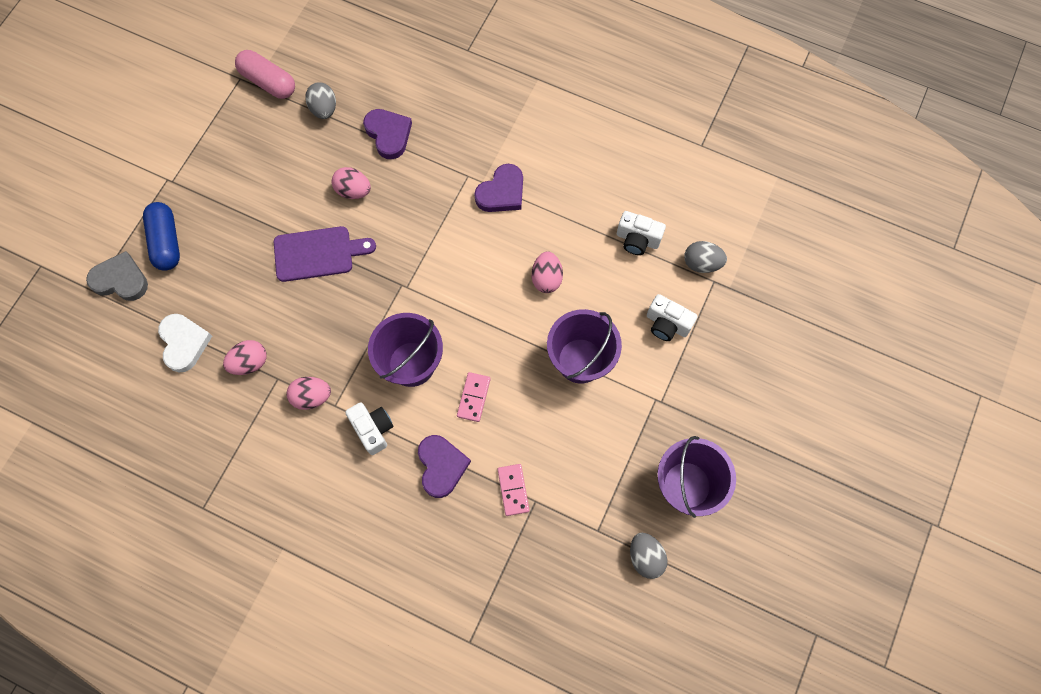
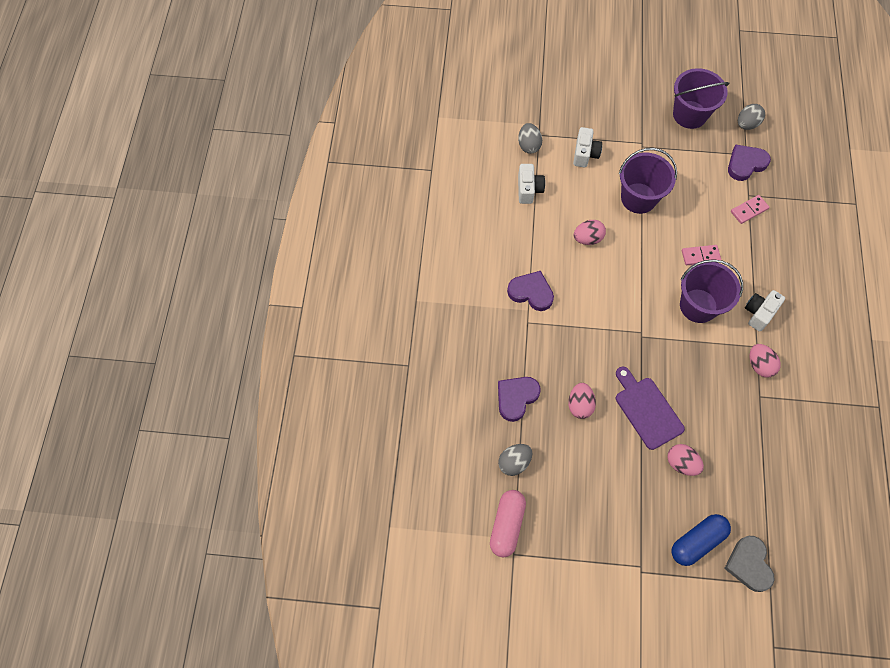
camera: 110 degrees left, 5 degrees down
white heart [158,314,212,372] -> none
pink egg [223,340,267,375] -> pink egg moved to [667,444,704,476]
purple heart [418,435,471,498] -> purple heart moved to [728,144,771,181]

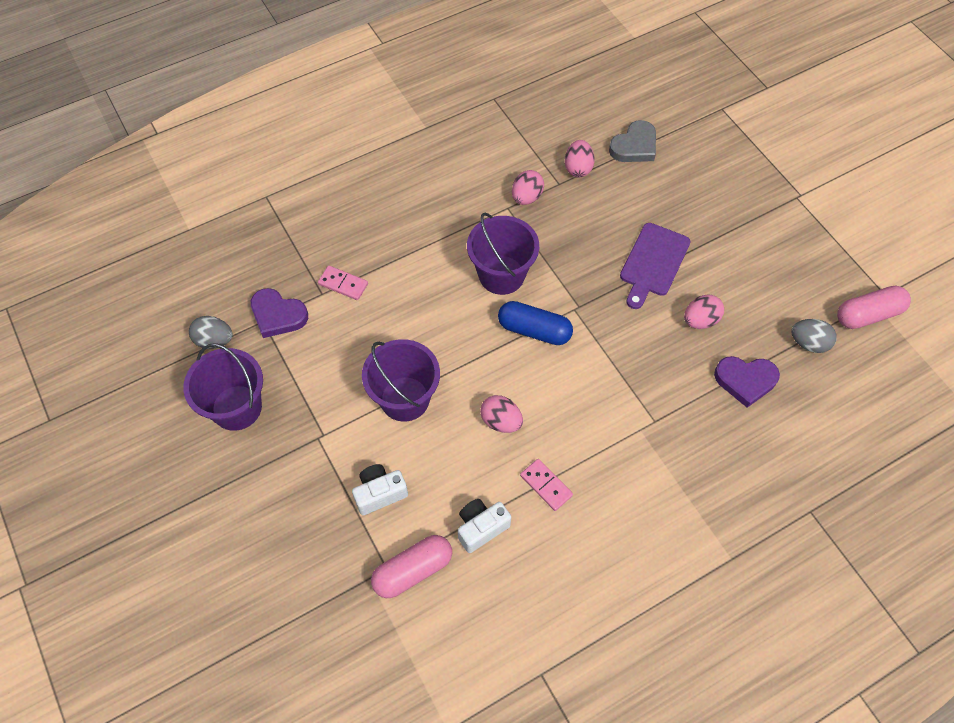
camera: 125 degrees left, 5 degrees down
purple heart [507,271,554,311] -> none
grey egg [518,123,542,154] -> pink capsule [371,535,452,598]
pink egg [667,444,704,476] -> pink egg moved to [565,140,595,177]
blue capsule [671,514,731,566] -> blue capsule moved to [498,301,573,345]
pink domino [682,245,721,265] -> pink domino moved to [520,459,573,511]
grey heart [724,536,775,592] -> grey heart moved to [609,120,656,162]
white camera [745,290,785,332] -> none

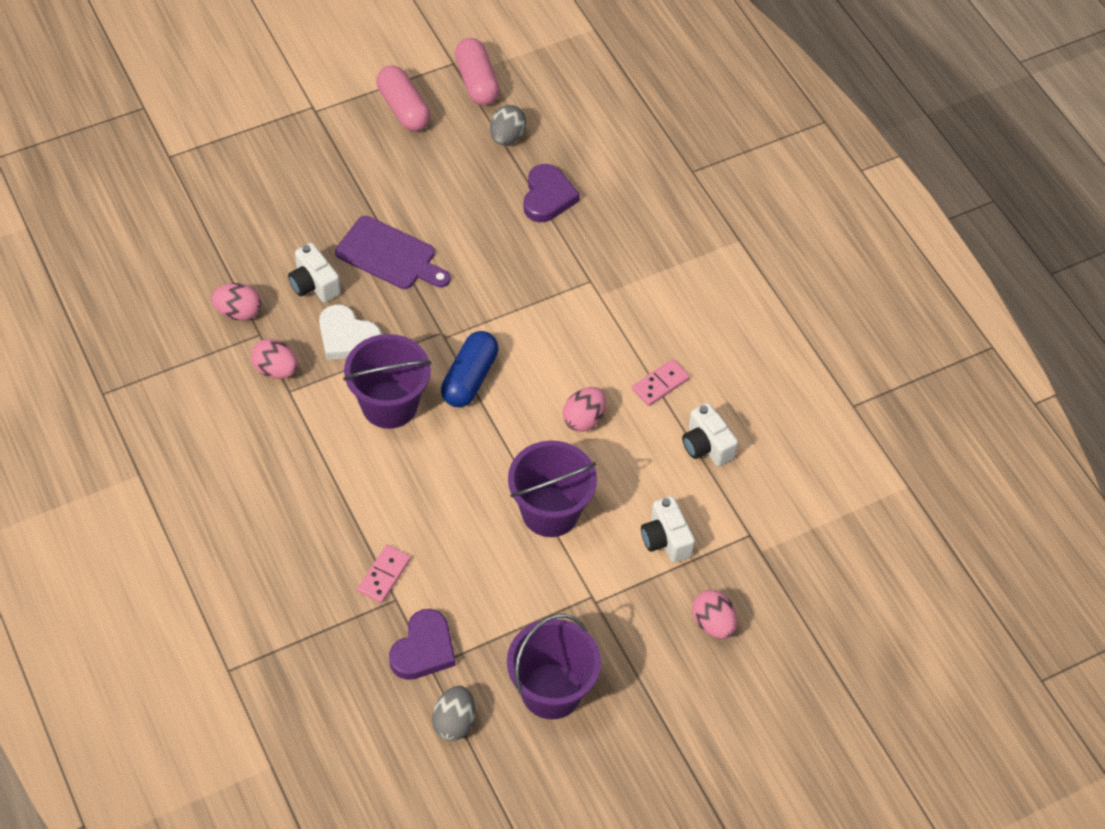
camera: 90 degrees left, 5 degrees down
pink capsule [371,535,452,598] -> pink capsule moved to [376,66,430,131]
grey heart [609,120,656,162] -> none
pink egg [684,294,724,329] -> pink egg moved to [692,590,737,639]
none -> white camera [288,243,341,303]
none -> white heart [319,304,382,360]

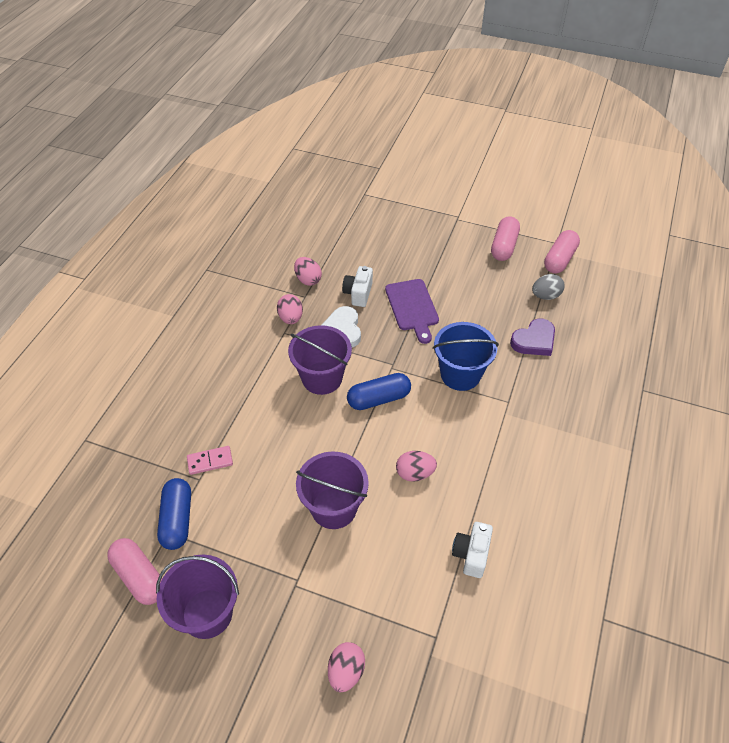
camera: 50 degrees right, 5 degrees down
purple heart [389,609,456,680] -> blue capsule [157,478,191,550]
grey egg [432,686,475,741] -> pink capsule [107,538,162,605]
pink domino [632,359,690,406] -> none
white camera [641,496,695,563] -> none
none -> blue bucket [433,322,499,391]

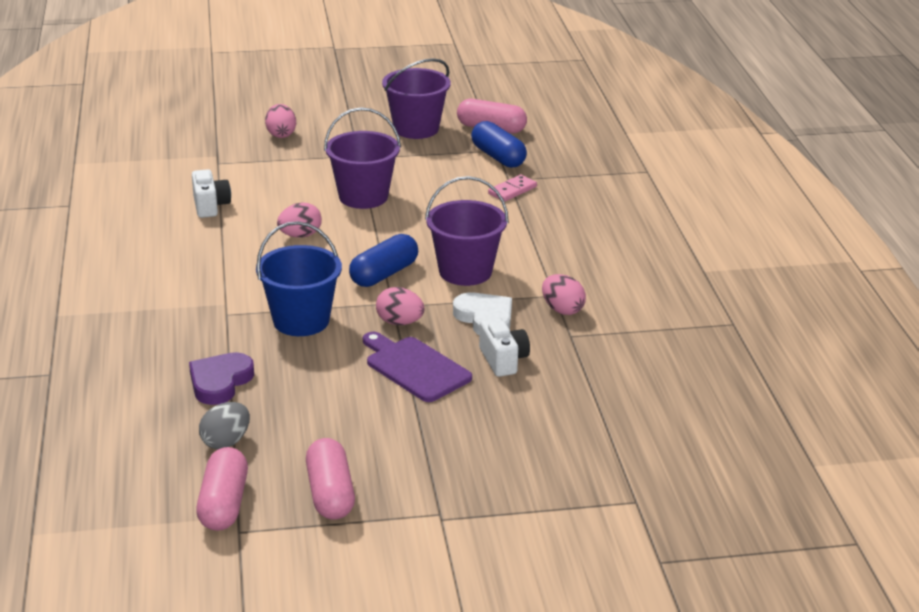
camera: 150 degrees right, 20 degrees down
pink egg [294,257,322,286] -> pink egg moved to [376,287,425,325]

